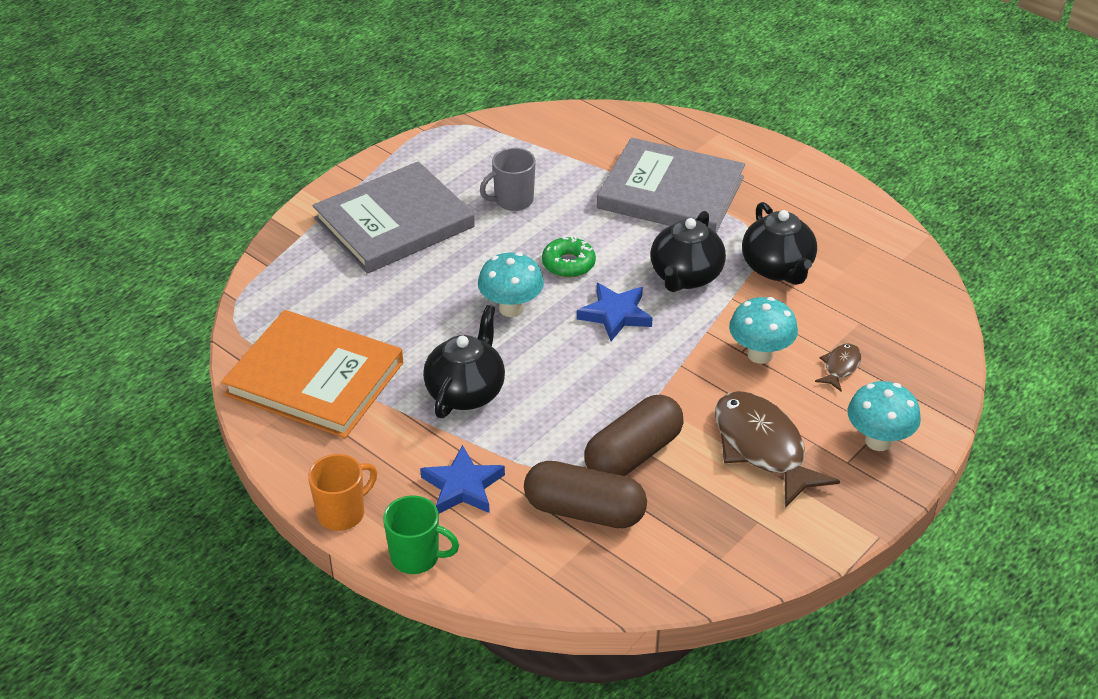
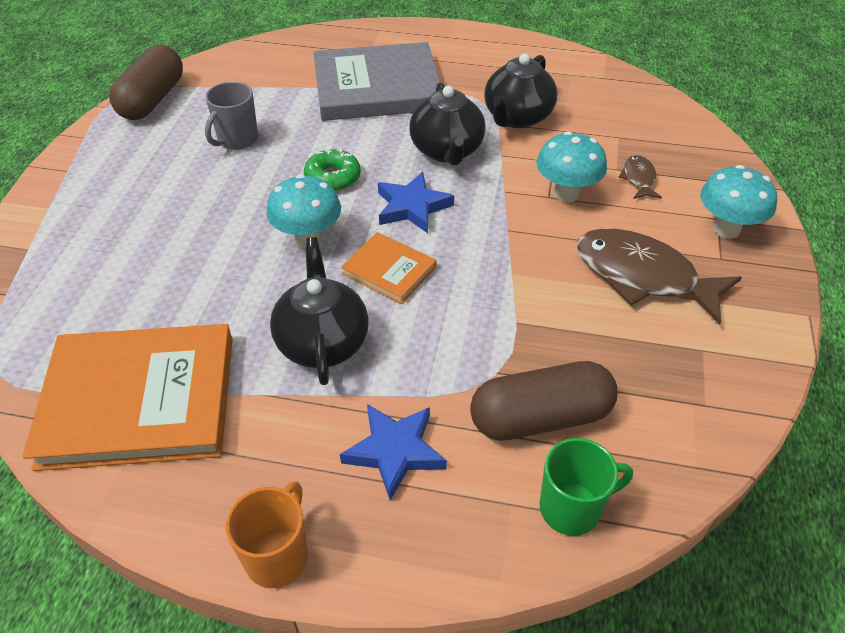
camera: 30 degrees left, 5 degrees up
grey book [313,161,475,274] -> none
green mug [383,495,459,574] -> green mug moved to [540,438,633,536]
brown capsule [584,395,684,476] -> brown capsule moved to [109,45,183,120]
black teapot [742,202,817,285] -> black teapot turned 75 degrees clockwise [484,53,558,128]
none -> orange book [341,232,436,304]

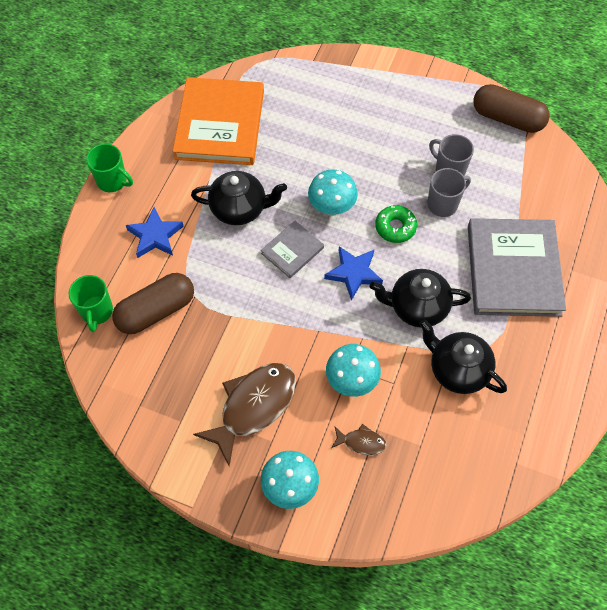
camera: 100 degrees right, 15 degrees up
orange mug [226,481,308,588] -> green mug [86,144,133,192]
orange book [341,232,436,304] -> grey book [261,221,324,278]
brown capsule [470,361,618,441] -> brown capsule turned 60 degrees clockwise [112,273,194,334]
none -> grey mug [427,168,471,217]

